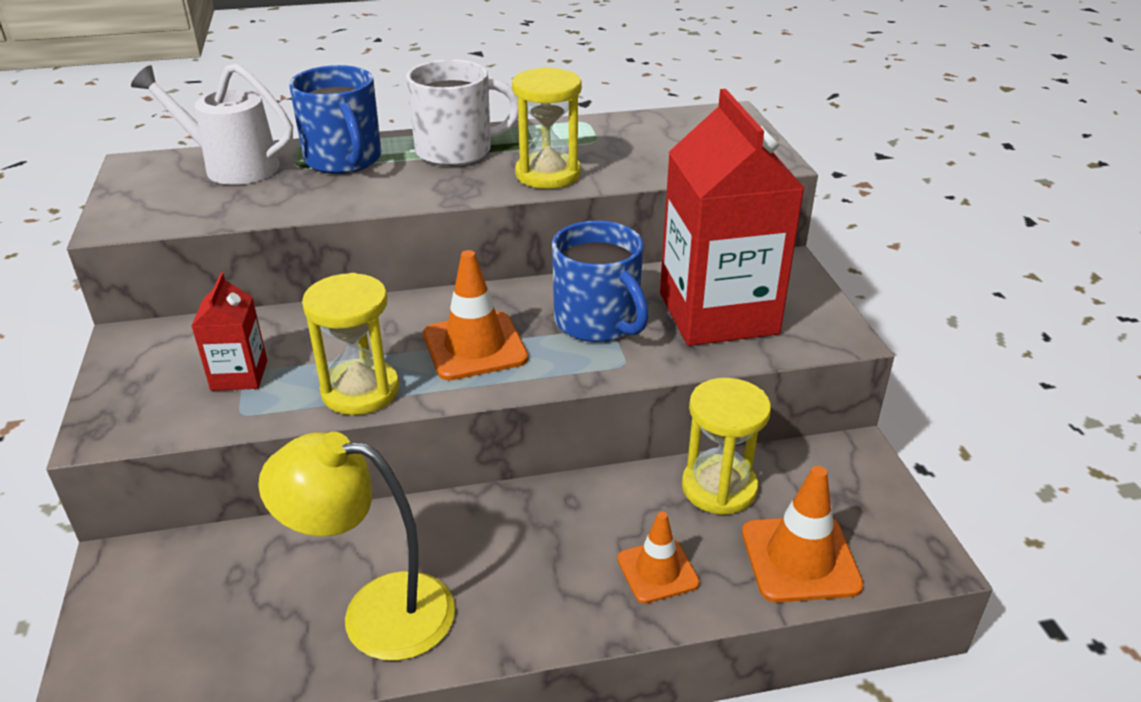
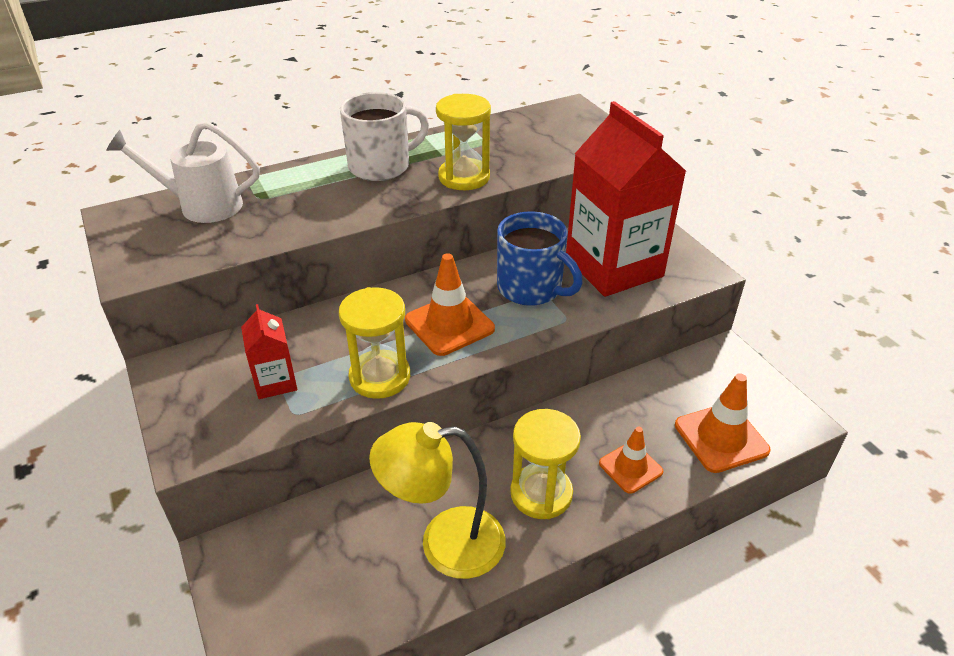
camera: 15 degrees left, 5 degrees up
blue mug [289,65,381,174] -> none
yellow hourglass [682,378,771,515] -> yellow hourglass moved to [510,409,581,519]

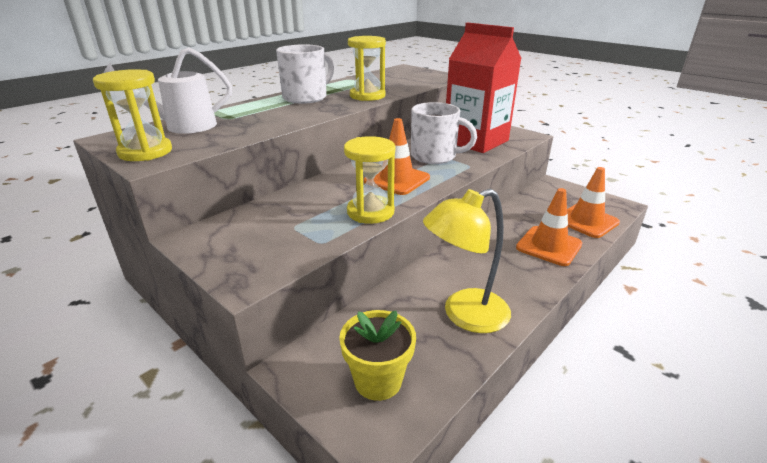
camera: 20 degrees left, 10 degrees down
red carton [241,304,297,399] -> none
blue mug [497,211,583,306] -> white mug [411,102,477,164]
yellow hourglass [510,409,581,519] -> yellow hourglass moved to [93,69,172,161]
orange traffic cone [599,427,663,494] -> orange traffic cone [516,188,582,266], size x1.53
none -> yellow flower pot [339,310,416,401]

